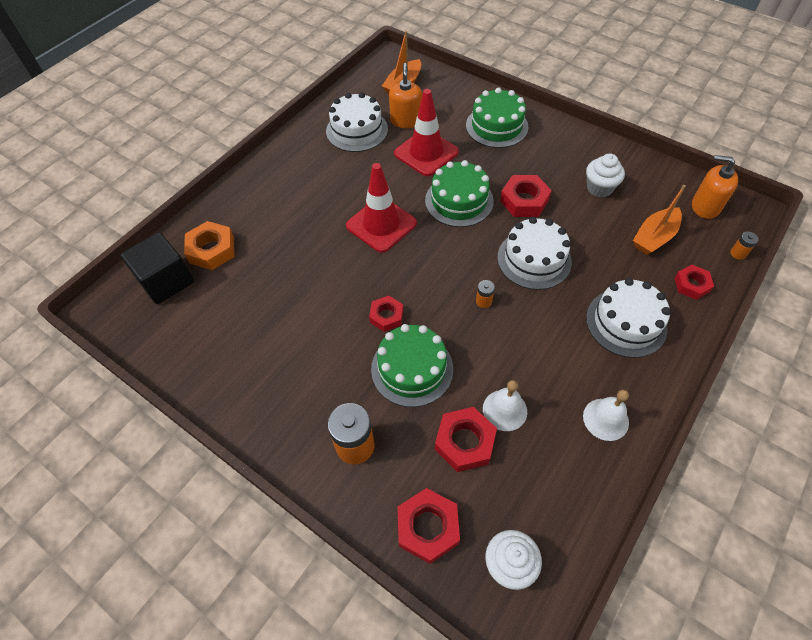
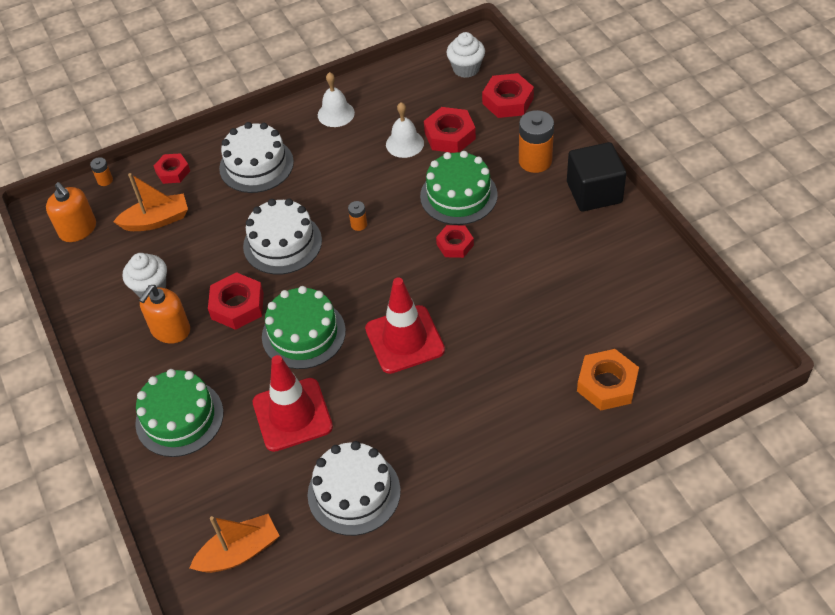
camera: 150 degrees left, 5 degrees down
black cube [120,232,194,304] -> black cube moved to [567,142,626,212]
orange soap dispenser [389,63,422,128] -> orange soap dispenser moved to [139,285,190,343]

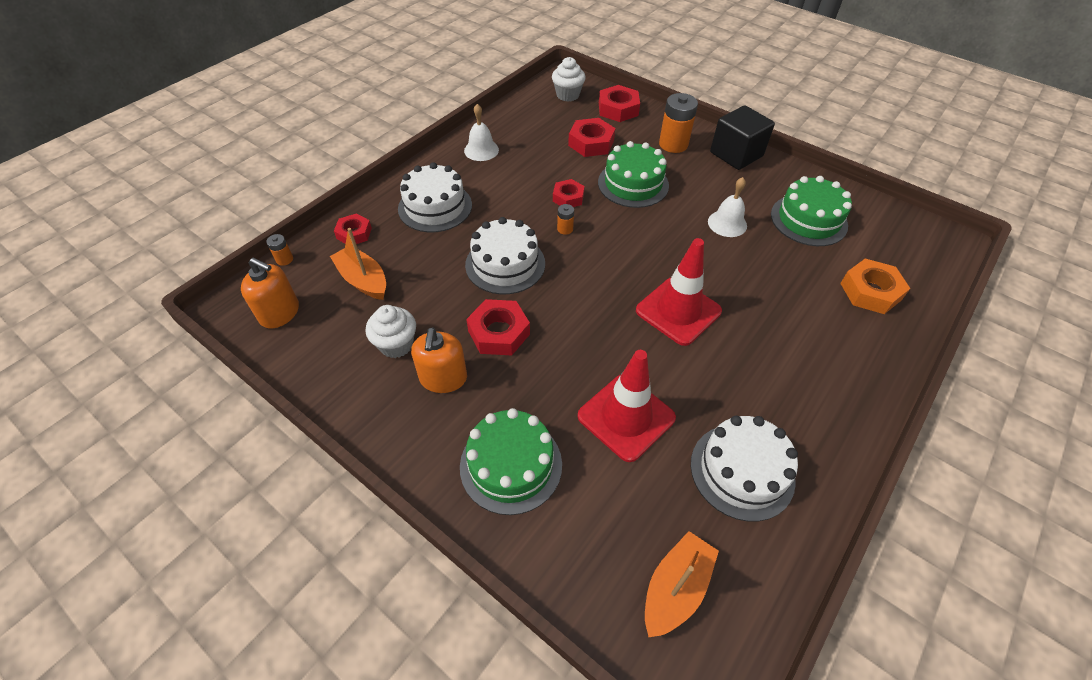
camera: 30 degrees left, 0 degrees up
orange boat [113,173,188,231] -> orange boat turned 90 degrees counterclockwise [330,228,386,300]
green cake [262,286,346,369] -> green cake moved to [771,176,852,246]
white bell [386,102,424,158] -> white bell moved to [708,177,747,237]
red nut [436,225,474,258] -> red nut moved to [553,179,585,207]

